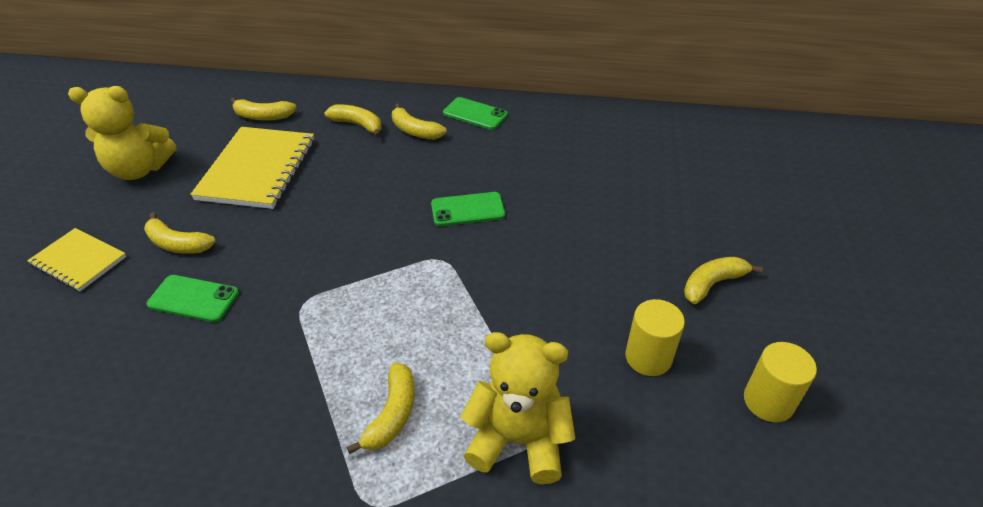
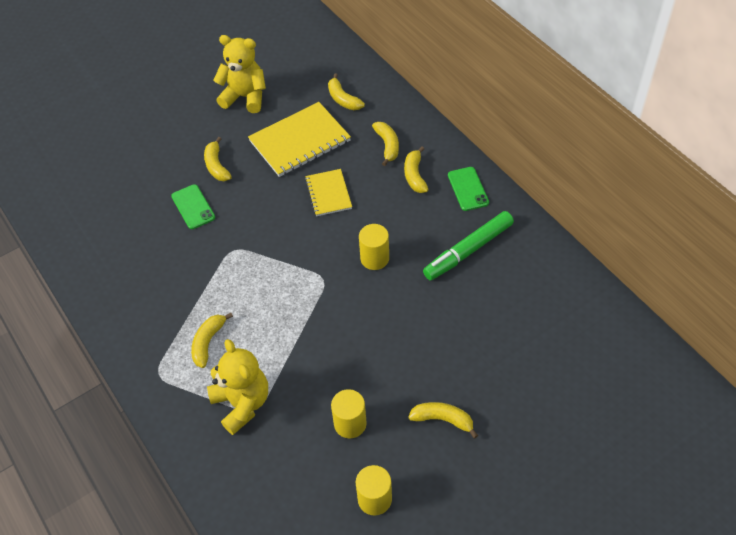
camera: 50 degrees right, 10 degrees up
yellow notebook [27,228,126,291] -> yellow notebook moved to [305,169,352,216]
yellow teddy bear [68,86,176,180] -> yellow teddy bear turned 150 degrees clockwise [213,35,266,113]
yellow banana [346,362,415,454] -> yellow banana turned 135 degrees clockwise [191,313,233,368]
green phone [431,192,505,226] -> yellow cylinder [359,224,389,270]
none -> green marker [423,211,514,280]

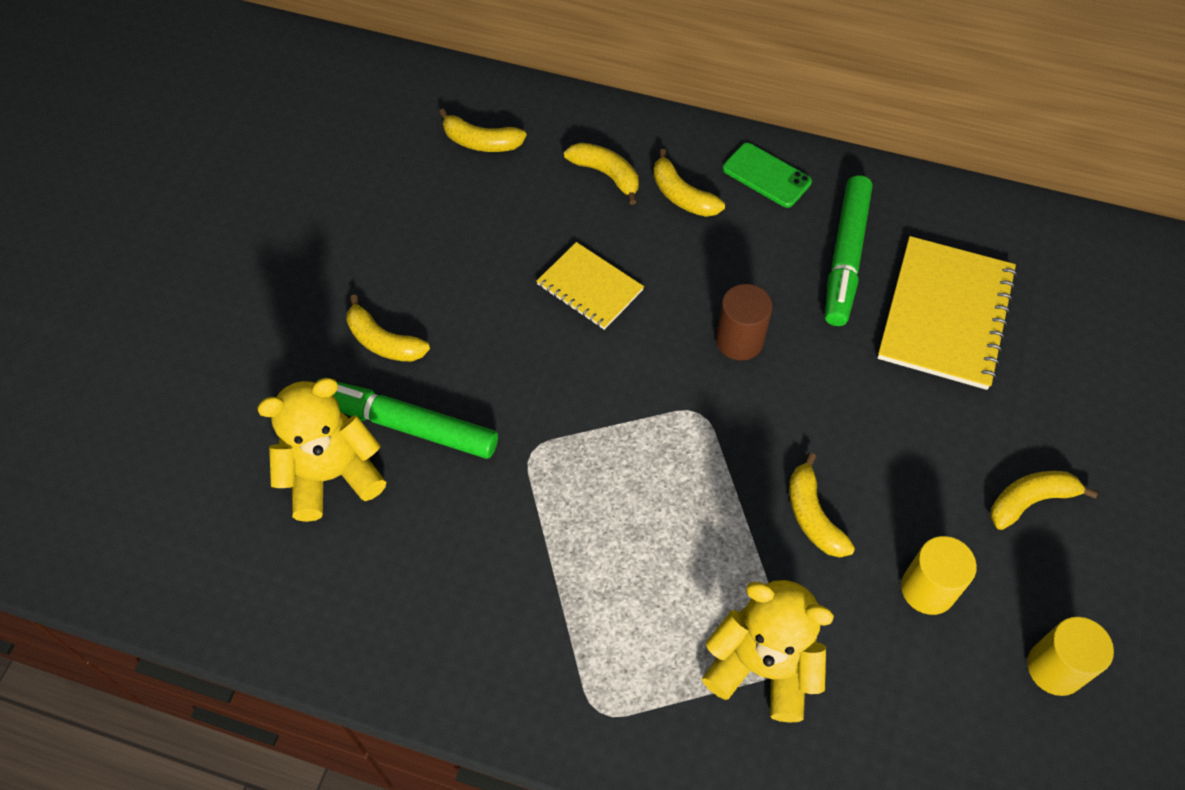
camera: 40 degrees left, 5 degrees up
green phone [171,184,215,229] -> green marker [319,379,498,459]
yellow banana [191,313,233,368] -> yellow banana moved to [789,453,855,557]
yellow teddy bear [213,35,266,113] -> yellow teddy bear moved to [257,378,386,522]
yellow notebook [248,102,351,177] -> yellow notebook moved to [878,236,1017,390]
yellow cylinder [359,224,389,270] -> brown cylinder [716,284,773,361]

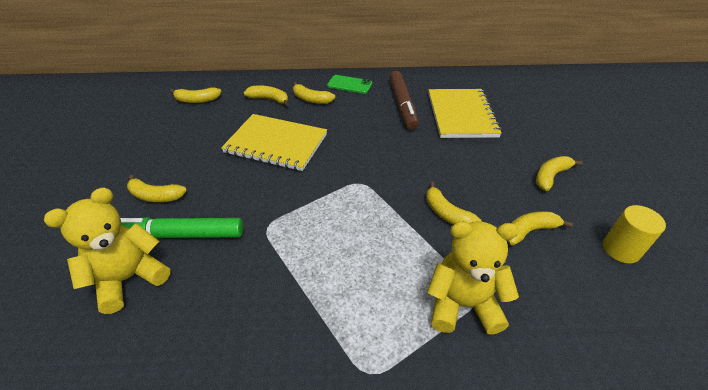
camera: 20 degrees left, 15 degrees down
yellow notebook [536,242,644,330] -> yellow notebook [221,114,327,171], size x1.71
brown cylinder [716,284,773,361] -> none
green marker [825,175,873,326] -> brown marker [389,71,419,130]
yellow cylinder [901,536,977,615] -> yellow banana [507,211,573,245]

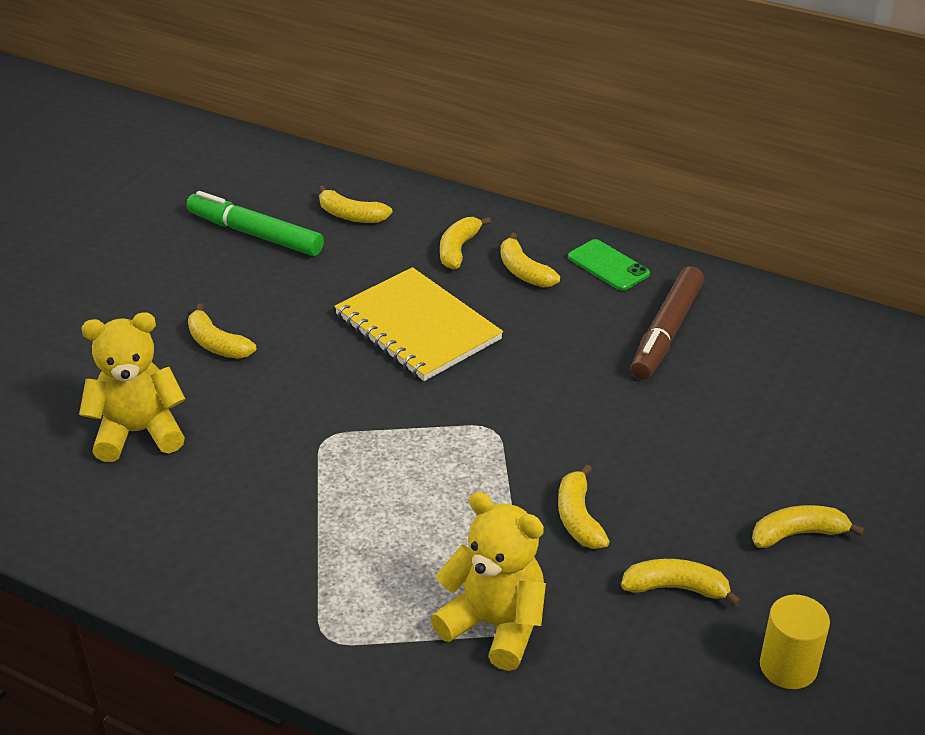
camera: 30 degrees right, 5 degrees down
green marker [120,217,243,238] -> green marker moved to [187,191,324,256]
yellow banana [244,85,289,106] -> yellow banana turned 120 degrees counterclockwise [440,217,491,270]
yellow notebook [428,89,502,138] -> none

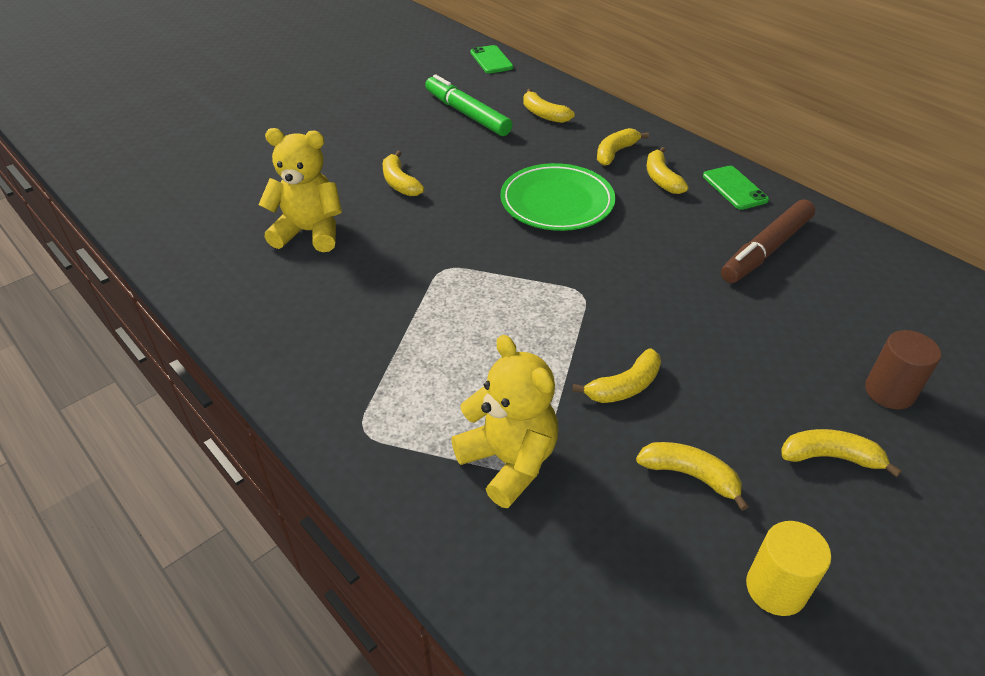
camera: 20 degrees right, 5 degrees up
yellow notebook [334,267,503,381] -> green plate [500,163,615,231]
yellow banana [558,464,610,549] -> yellow banana turned 135 degrees counterclockwise [572,348,661,403]
none -> green phone [470,45,513,73]
none -> brown cylinder [865,330,941,409]

